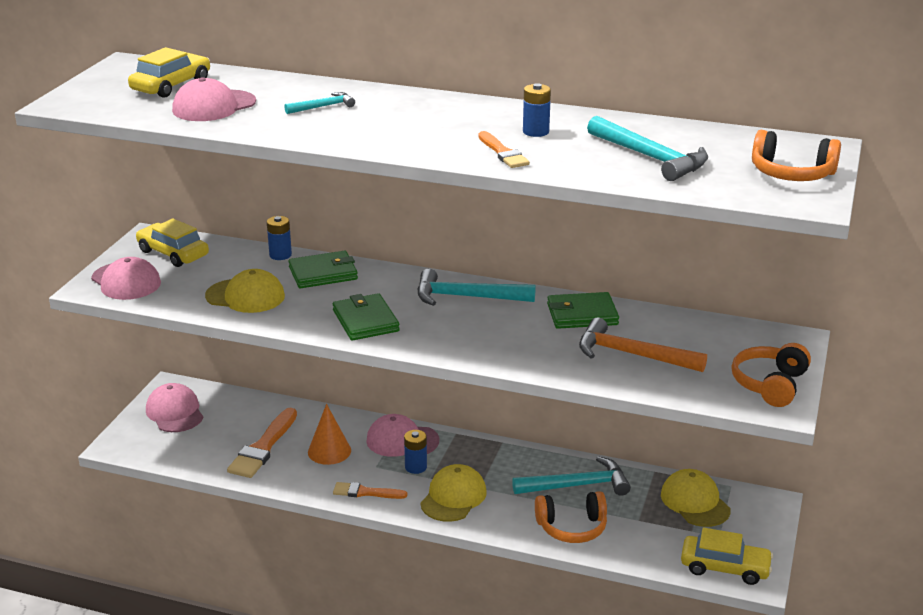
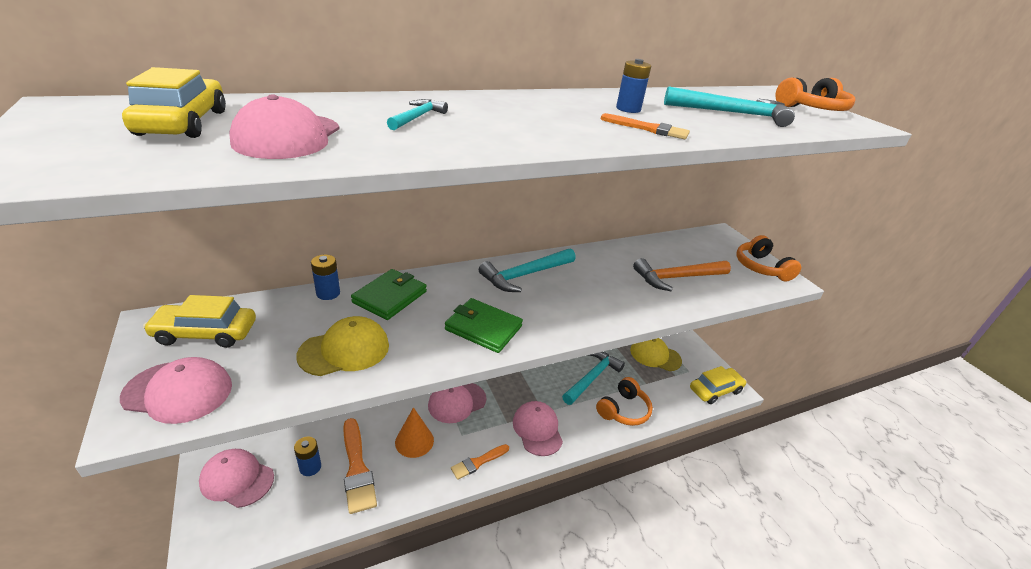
camera: 45 degrees left, 5 degrees up
blue battery [404,430,427,474] -> blue battery moved to [294,437,321,476]
yellow cap [420,464,487,522] -> pink cap [513,401,563,456]
green wallet [547,292,619,329] -> none

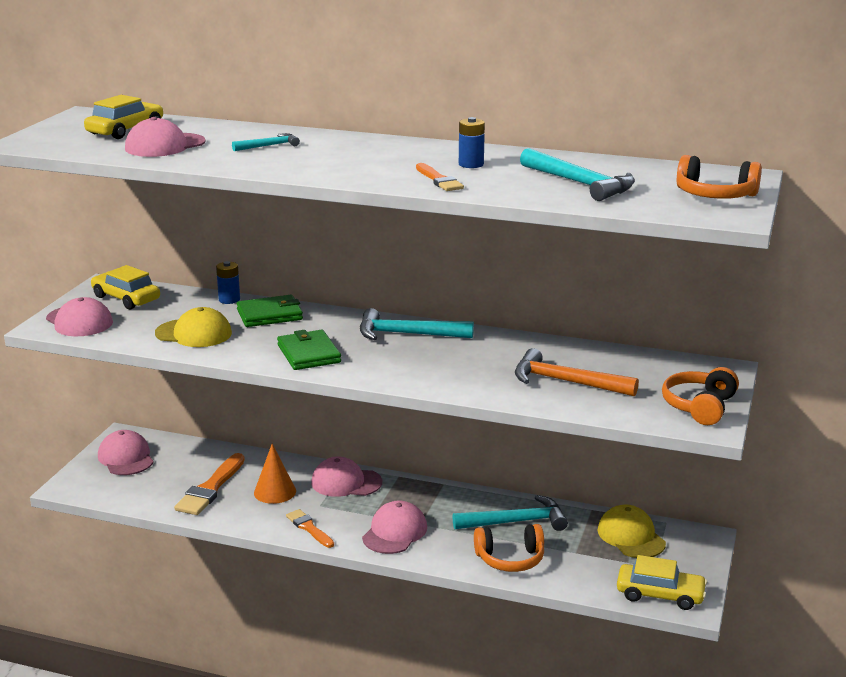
camera: 45 degrees right, 10 degrees down
blue battery [294,437,321,476] -> none
orange brush [451,444,509,480] -> orange brush turned 45 degrees clockwise [286,509,334,548]

